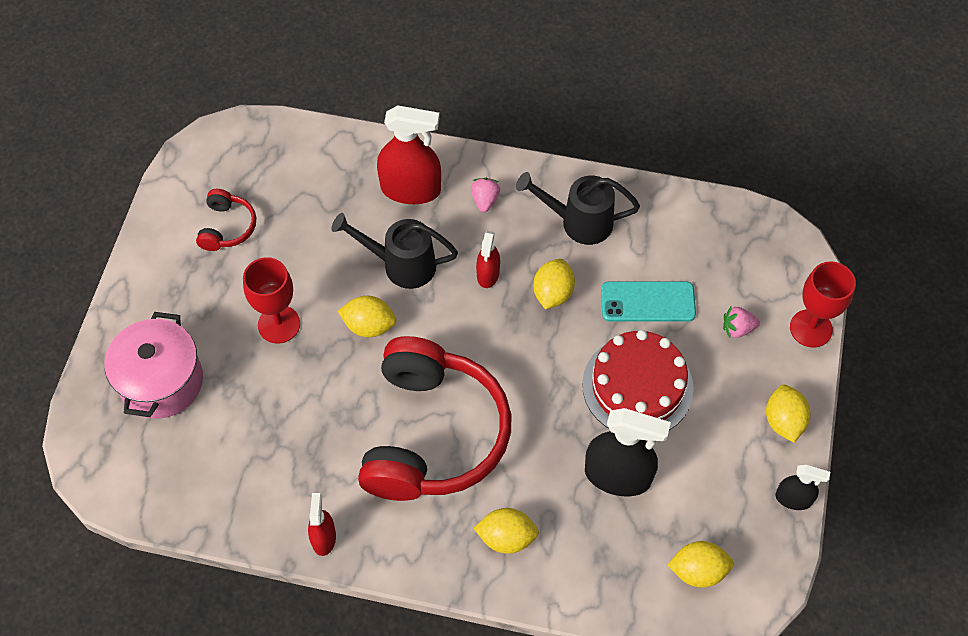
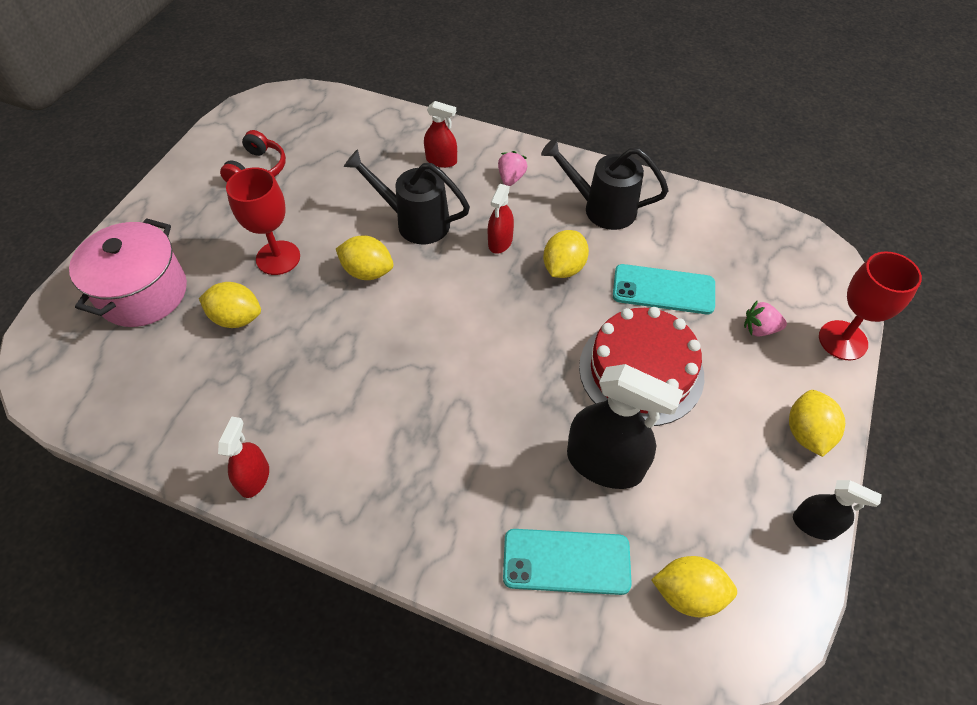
camera: 10 degrees right, 5 degrees down
red headphones [358,336,511,501] -> none
red spray bottle [377,105,441,204] -> red spray bottle [424,101,457,168], size x0.54
yellow lemon [473,508,539,554] -> yellow lemon moved to [199,282,261,328]
none -> turquoise phone [503,529,632,595]

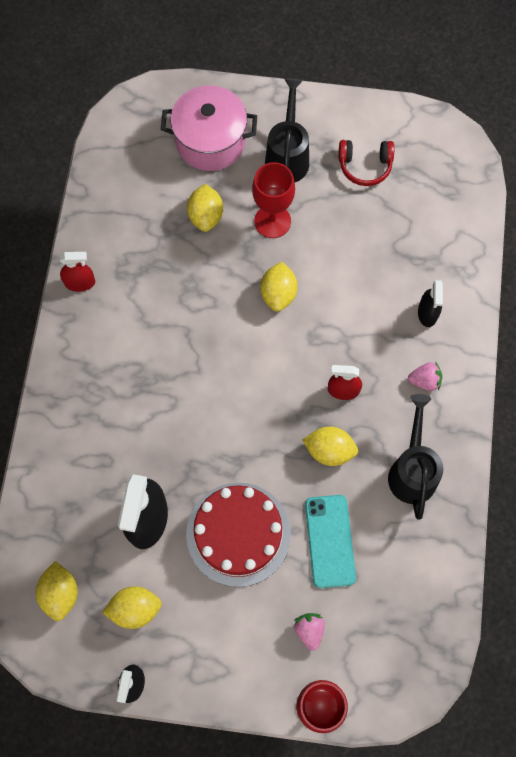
camera: 75 degrees right, 15 degrees up
black watering can [344,149,470,244] -> black watering can moved to [265,79,309,182]
red spray bottle [424,101,457,168] -> black spray bottle [418,280,443,327]
turquoise phone [503,529,632,595] -> none
yellow lemon [789,390,845,457] -> yellow lemon moved to [102,586,162,629]

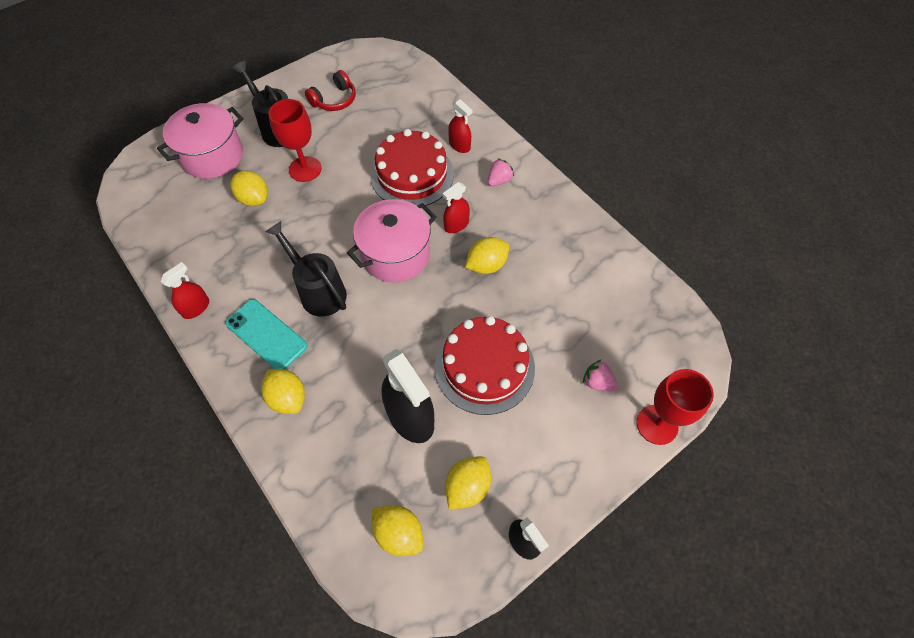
camera: 45 degrees left, 10 degrees down
yellow lemon [260,262,298,312] -> yellow lemon moved to [261,369,305,414]
turquoise phone [305,495,356,588] -> turquoise phone moved to [225,299,308,369]
black watering can [388,394,443,520] -> black watering can moved to [265,221,347,317]
black spray bottle [418,280,443,327] -> red spray bottle [448,99,472,153]
none -> pink pot [347,199,437,283]
none -> red cake [370,129,454,206]

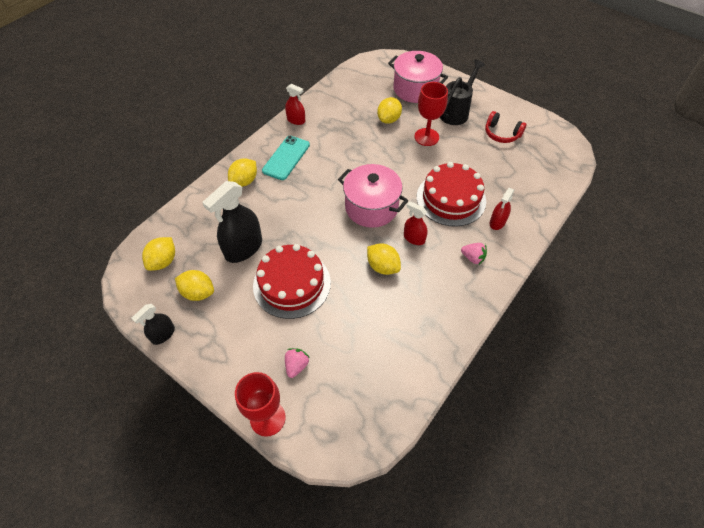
camera: 75 degrees right, 5 degrees down
black watering can [265,221,347,317] -> none

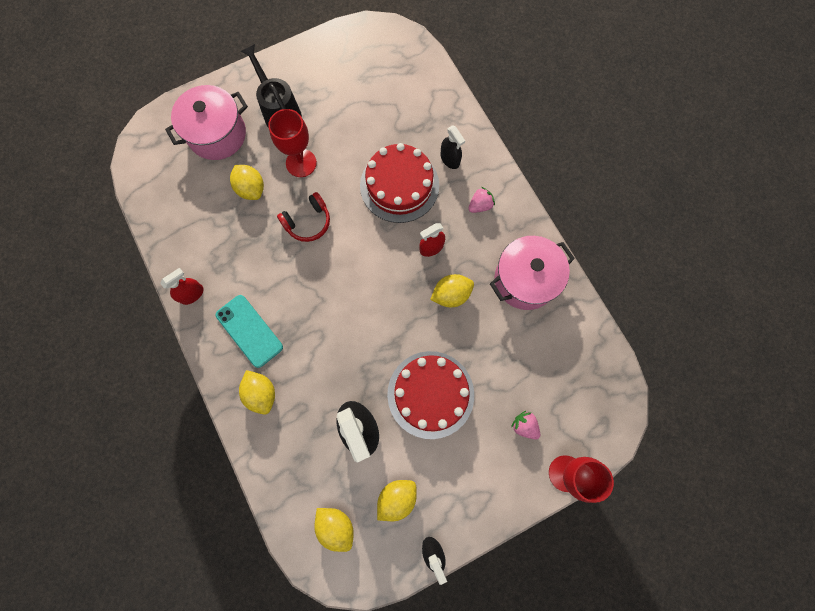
camera: 65 degrees left, 20 degrees up
pink pot [338,164,408,228] -> pink pot moved to [490,236,575,310]
red headphones [485,111,527,143] -> red headphones moved to [277,192,330,242]
red spray bottle [490,188,514,230] -> black spray bottle [441,125,465,169]

